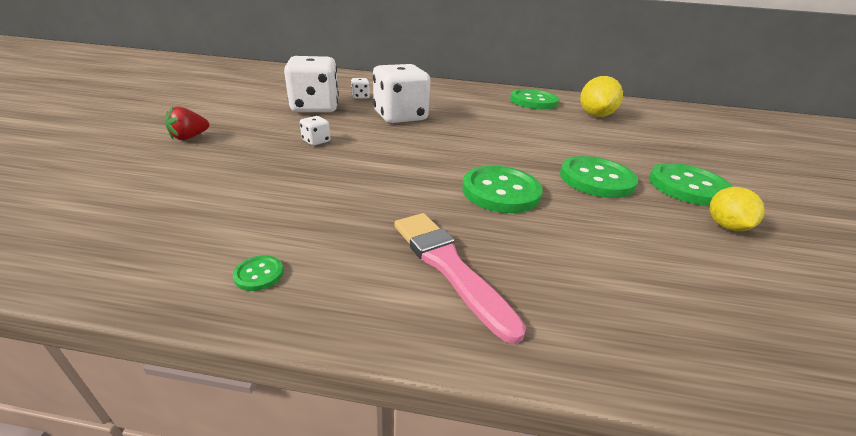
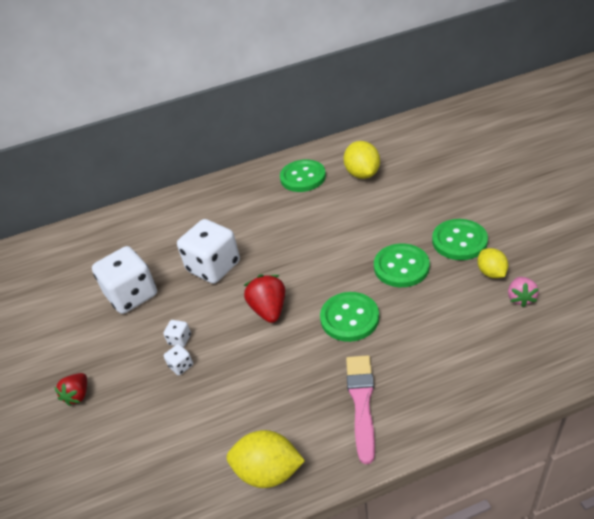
camera: 20 degrees left, 10 degrees up
green button [233,255,284,291] -> yellow lemon [227,430,305,488]
white dice [351,78,370,99] -> white dice moved to [164,344,193,376]
pink brush [394,213,526,344] -> pink brush turned 60 degrees clockwise [346,355,375,464]
none -> red strawberry [244,275,285,323]
none -> pink strawberry [508,277,539,307]

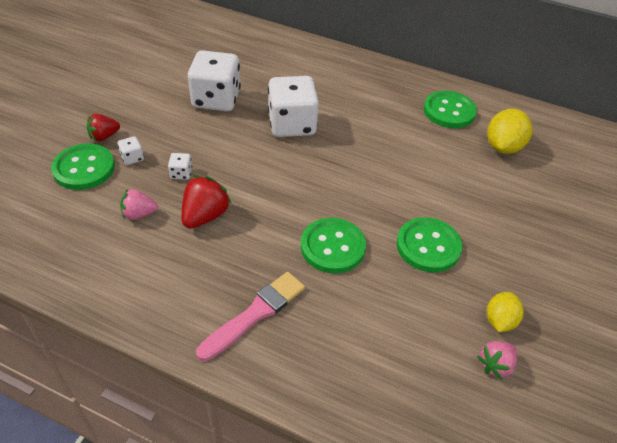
camera: 35 degrees right, 5 degrees up
white dice [163,320,191,347] -> white dice moved to [118,136,144,165]
yellow lemon [227,430,305,488] -> none
red strawberry [244,275,285,323] -> red strawberry moved to [181,176,232,229]
green button [432,219,488,260] -> green button moved to [51,144,115,190]
none -> pink strawberry [120,189,158,220]

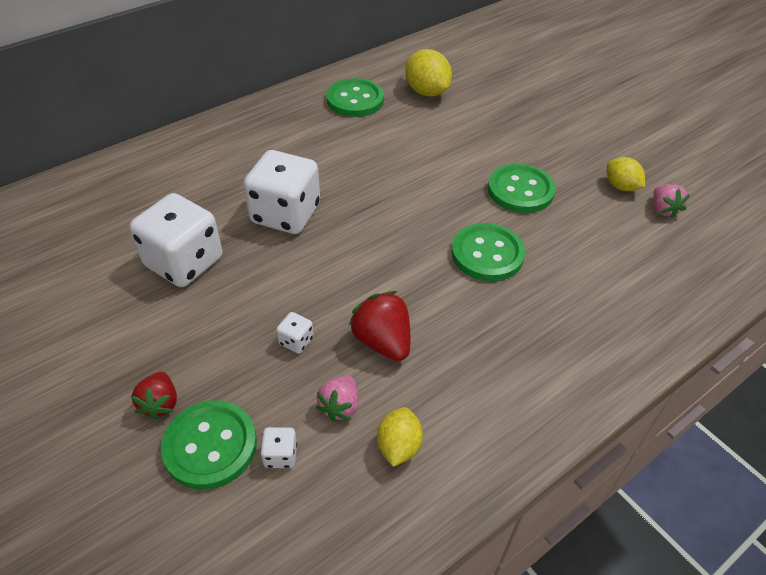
camera: 60 degrees left, 0 degrees up
white dice [118,136,144,165] -> white dice moved to [260,427,297,468]
pink brush [196,272,305,361] -> none
none -> yellow lemon [377,407,423,467]

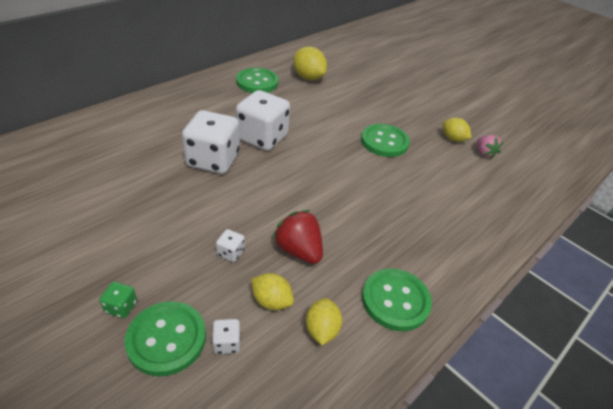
camera: 10 degrees left, 5 degrees down
white dice [129,193,223,287] -> white dice moved to [236,90,290,151]
red strawberry [131,372,177,420] -> green dice [99,282,137,318]
pink strawberry [316,376,359,421] -> yellow lemon [251,273,294,310]
green button [451,223,525,281] -> green button moved to [362,269,432,331]

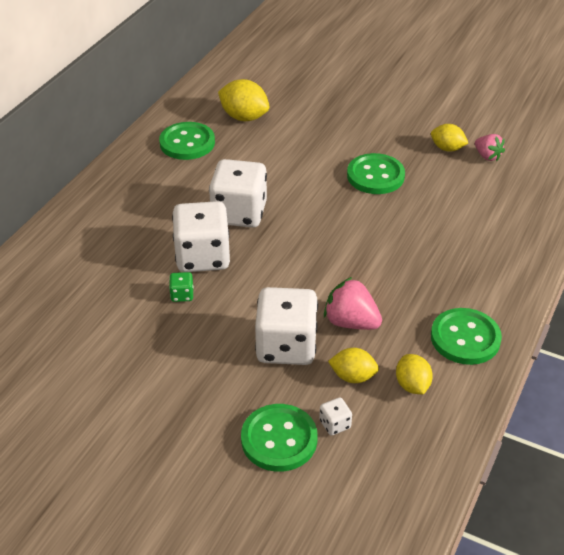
camera: 15 degrees left, 0 degrees up
green dice [99,282,137,318] -> green dice moved to [169,272,194,302]
white dice [216,229,245,262] -> white dice [255,287,318,365], size x2.44
red strawberry [273,210,323,264] -> pink strawberry [324,277,382,330]

